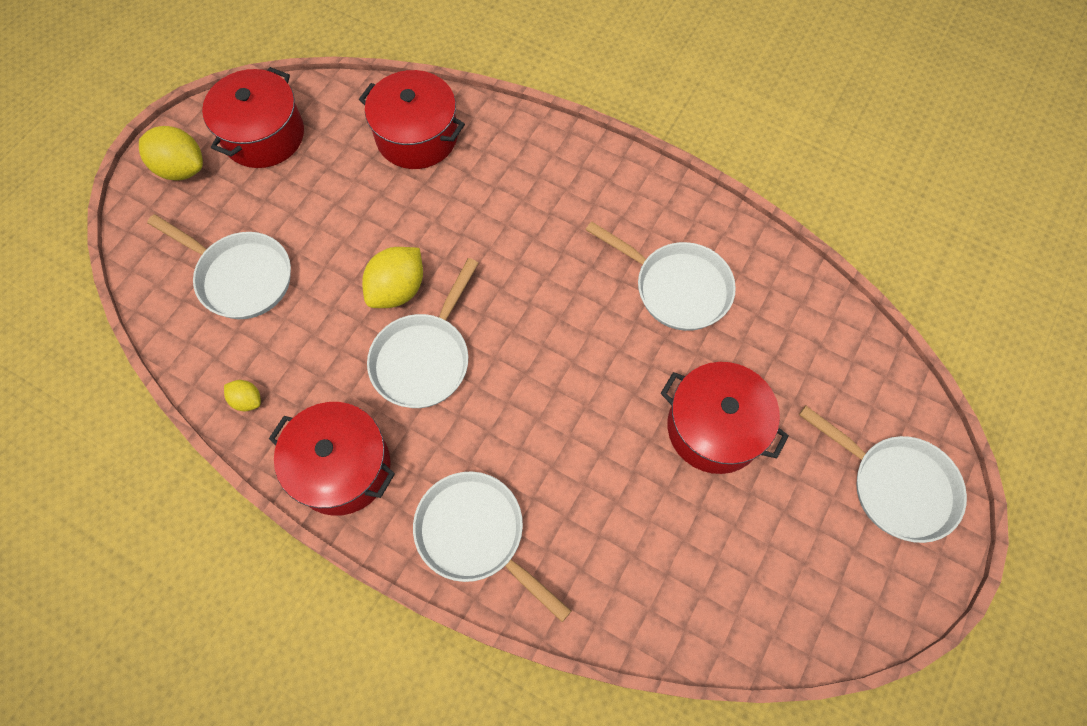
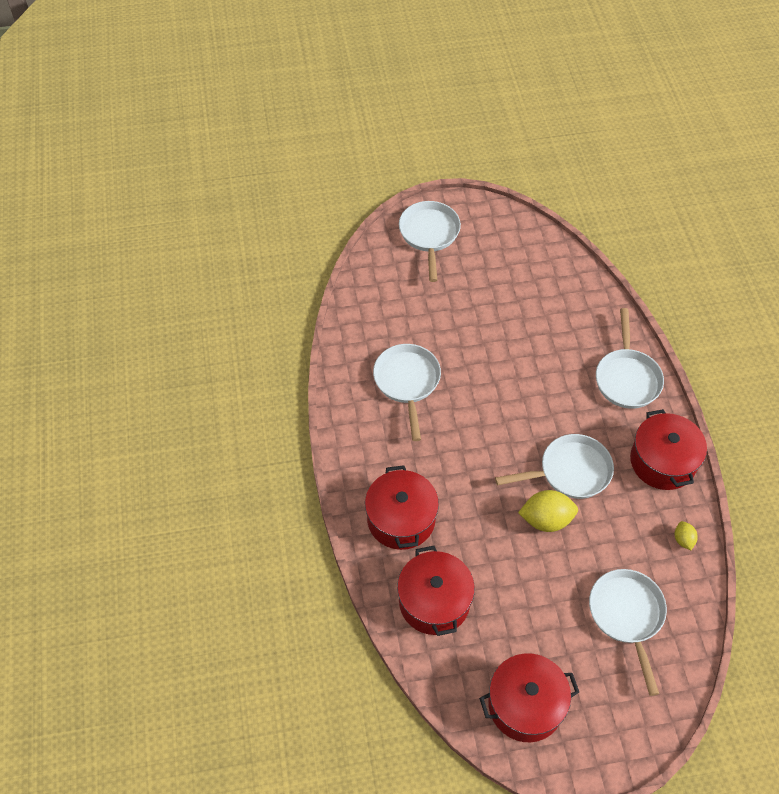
camera: 130 degrees left, 10 degrees down
yellow lemon [139,126,203,181] -> none
red pot [661,362,789,474] -> red pot moved to [365,465,439,550]

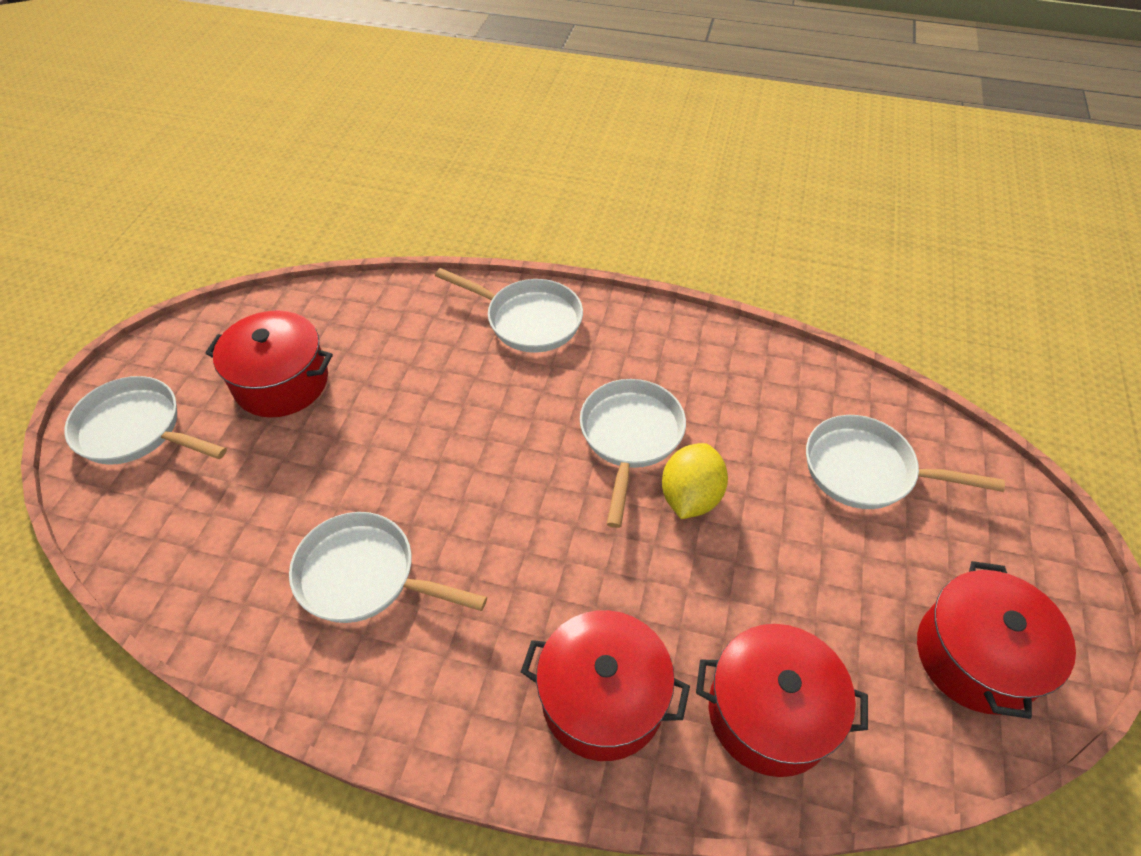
camera: 65 degrees left, 5 degrees down
red pot [630,409,707,490] -> red pot moved to [205,310,333,418]
yellow lemon [675,521,698,550] -> none

